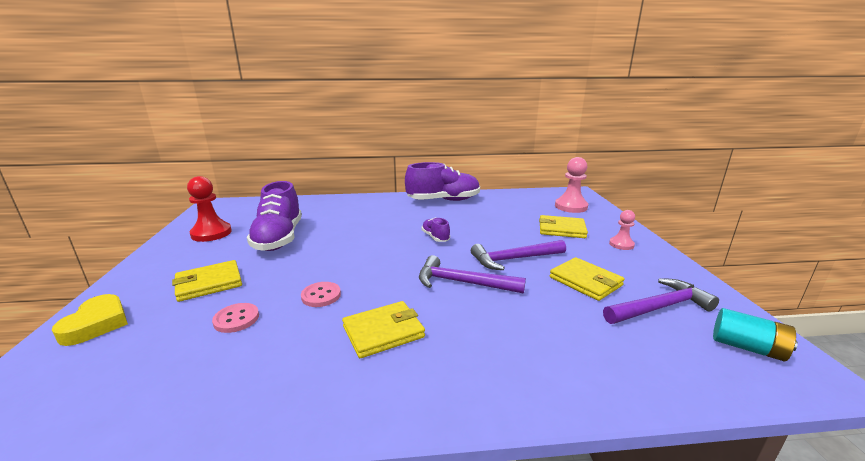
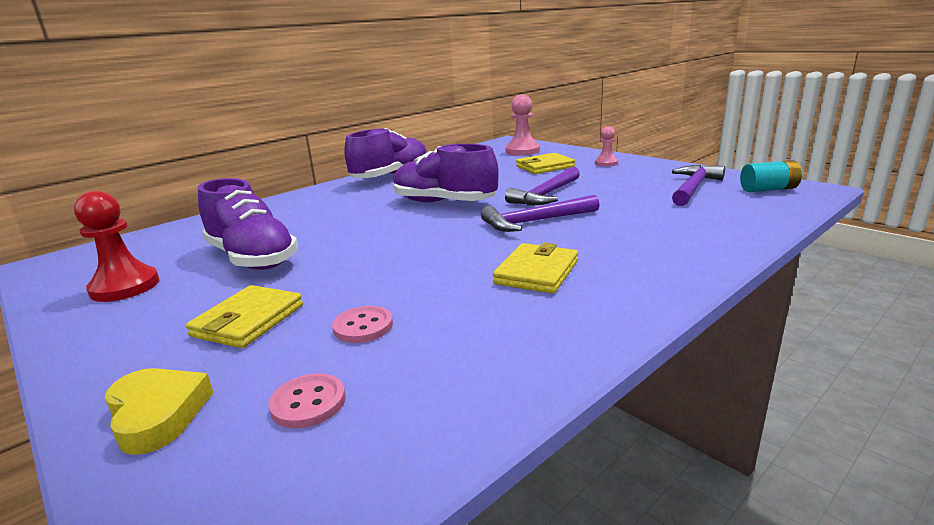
camera: 35 degrees left, 0 degrees up
pink button [301,282,341,307] -> pink button moved to [269,373,346,429]
purple shoe [421,217,450,242] -> purple shoe [393,144,499,202], size x2.15
yellow wallet [550,257,625,301] -> none

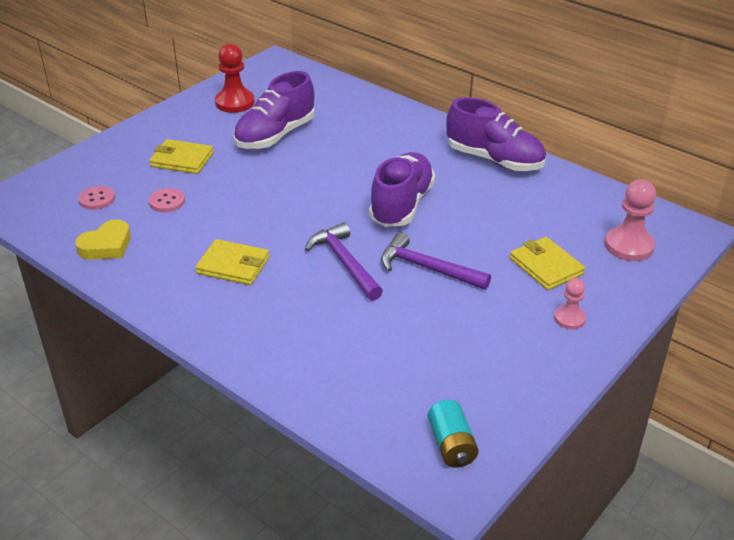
camera: 80 degrees right, 15 degrees up
yellow heart [104,368,214,455] -> yellow heart moved to [75,219,131,260]
purple hammer [672,165,725,206] -> none

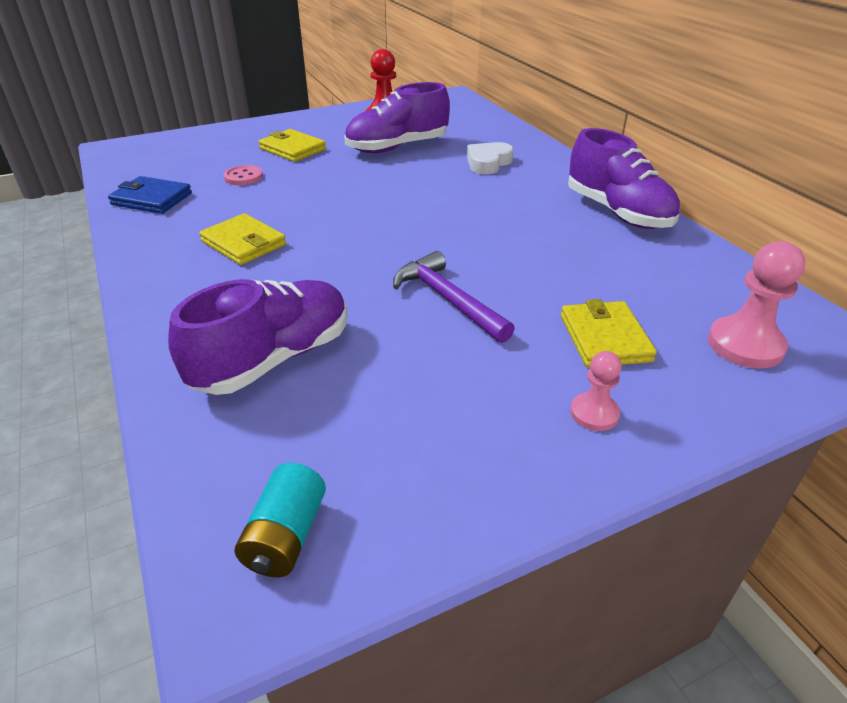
camera: 25 degrees right, 0 degrees up
yellow heart [75,219,131,260] -> blue wallet [108,176,192,214]
pink button [78,186,115,210] -> none
purple hammer [305,222,383,301] -> none
purple shoe [369,152,435,227] -> purple shoe moved to [168,279,347,395]
none -> white heart [467,142,514,174]

